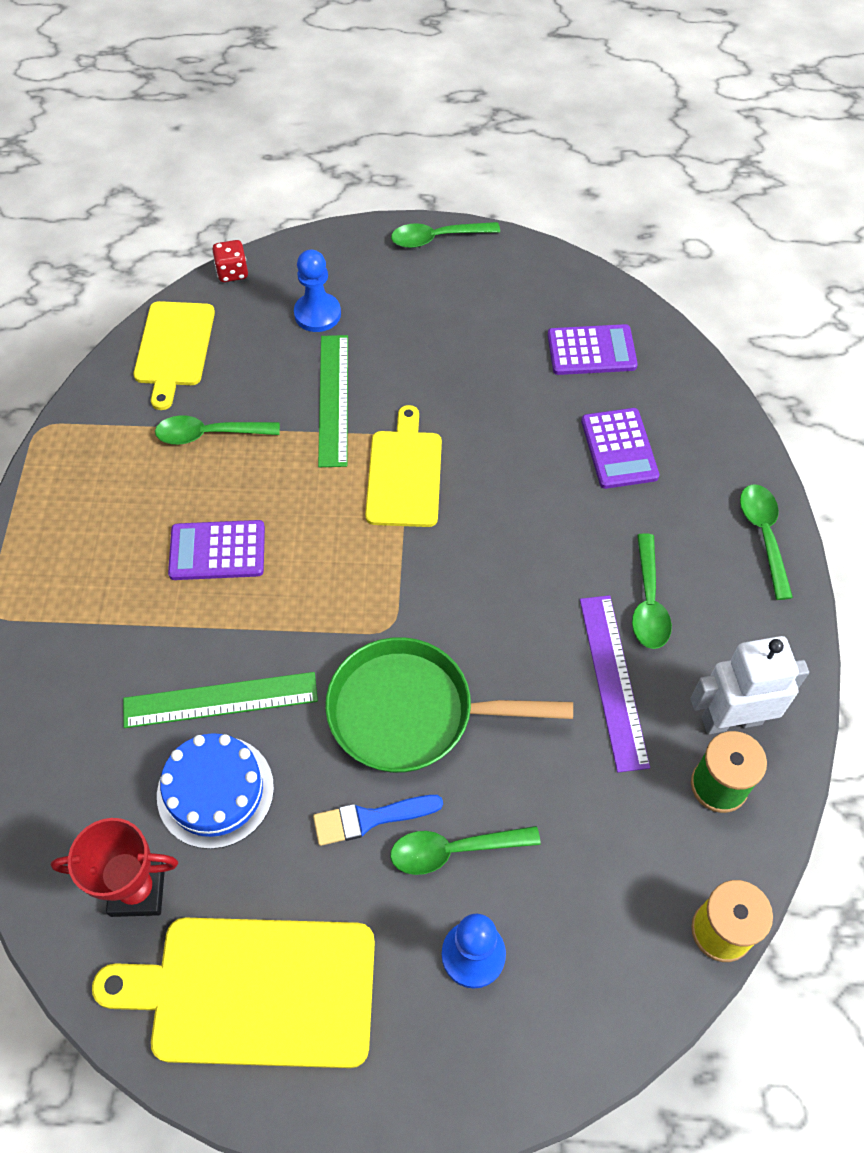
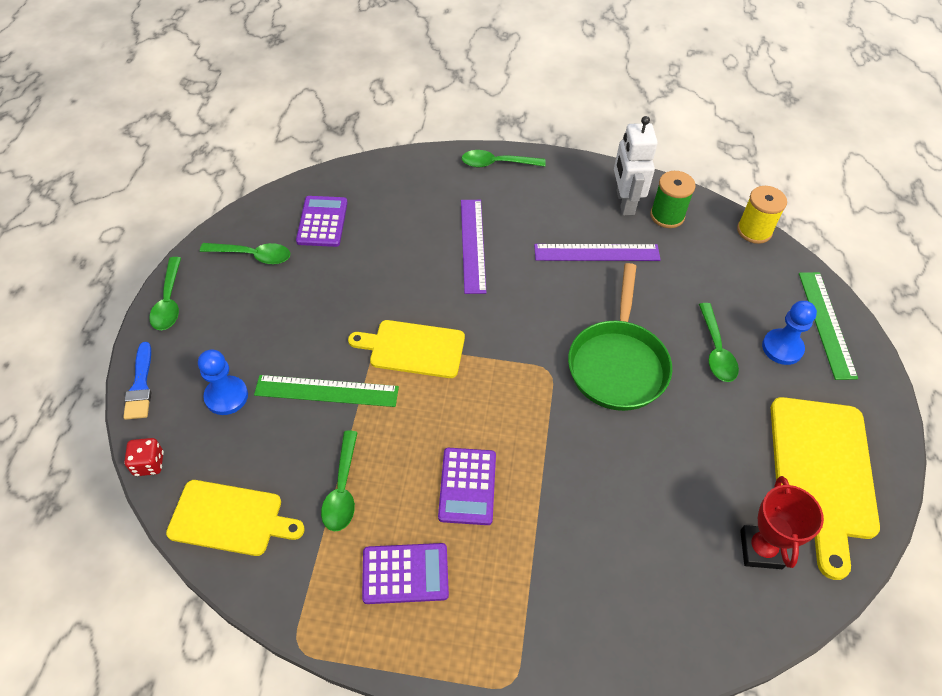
camera: 85 degrees left, 5 degrees down
green ruler [123,672,318,728] -> green ruler moved to [799,272,858,380]
blue cake [157,733,274,849] -> none
blue brush [313,795,443,846] -> blue brush moved to [123,342,151,420]
purple calculator [581,408,659,489] -> purple calculator moved to [362,543,449,604]
green spoon [632,533,672,649] -> green spoon moved to [200,243,290,264]
none -> purple ruler [461,200,486,294]

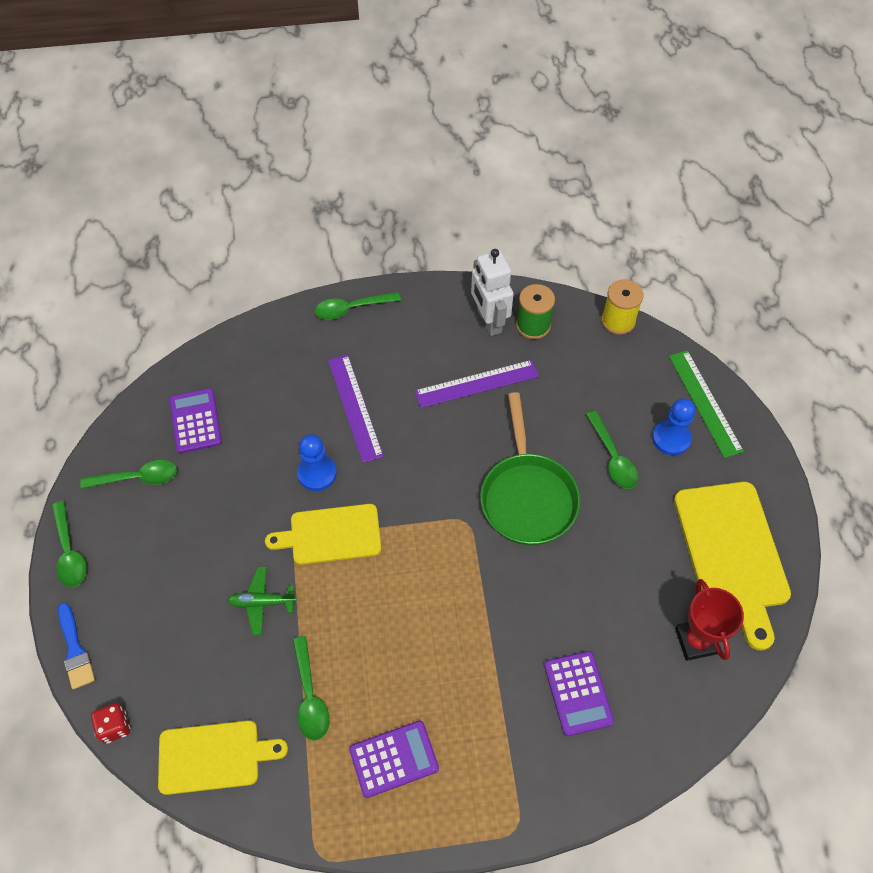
camera: 15 degrees left, 5 degrees up
blue pawn [198,350,248,415] -> blue pawn moved to [297,434,337,491]
green ruler [254,375,399,407] -> green plane [227,567,297,635]
purple calculator [438,448,496,525] -> purple calculator moved to [544,651,614,736]

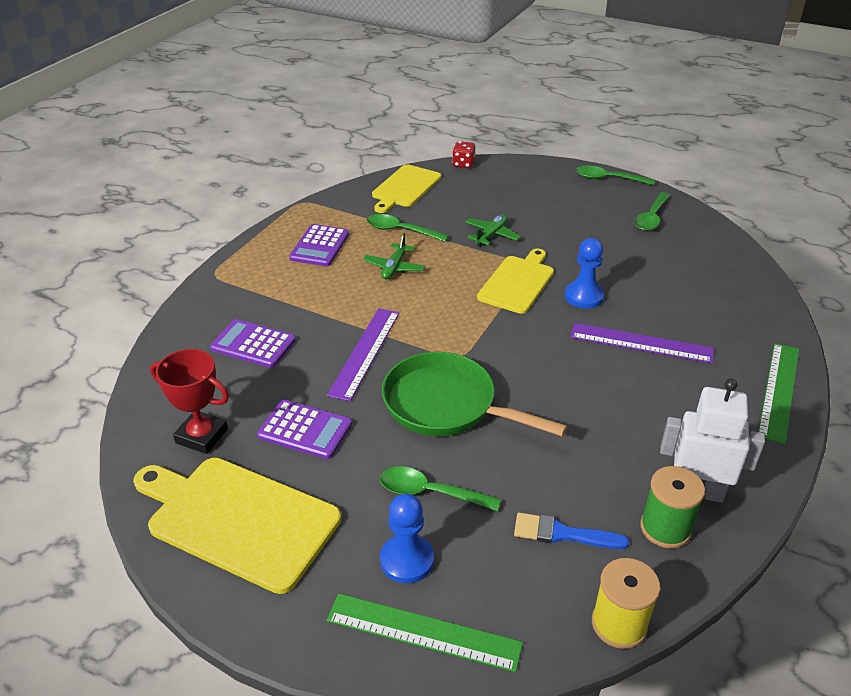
camera: 125 degrees right, 20 degrees down
blue brush [58,602,95,689] -> blue brush moved to [514,513,629,549]
purple calculator [169,388,222,453] -> purple calculator moved to [257,400,352,459]
green spoon [315,292,401,320] -> green ruler [758,343,799,444]
purple ruler [415,360,539,408] -> purple ruler moved to [327,308,399,401]
none -> green plane [363,233,425,279]

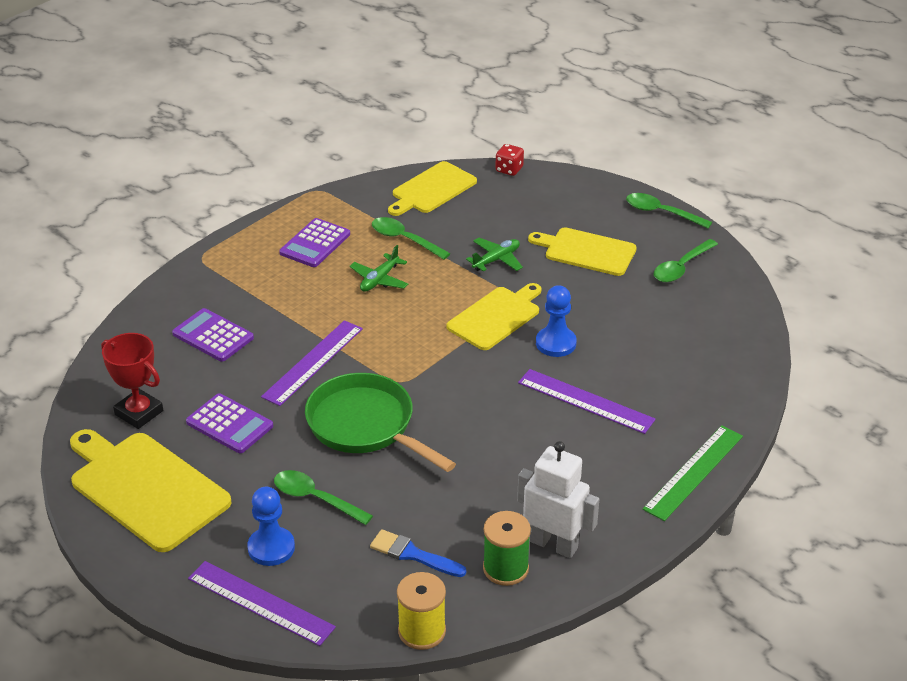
camera: 15 degrees right, 0 degrees up
green ruler [327,593,523,672] -> purple ruler [188,561,336,646]
none -> yellow cutting board [528,228,637,276]

